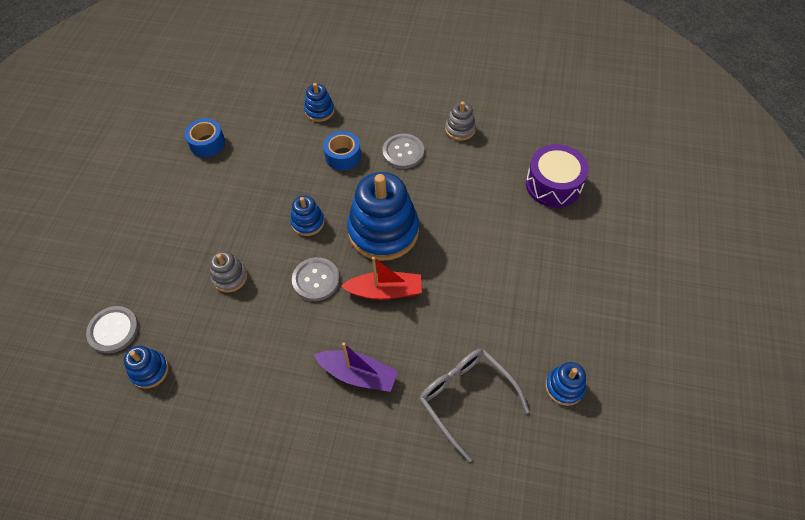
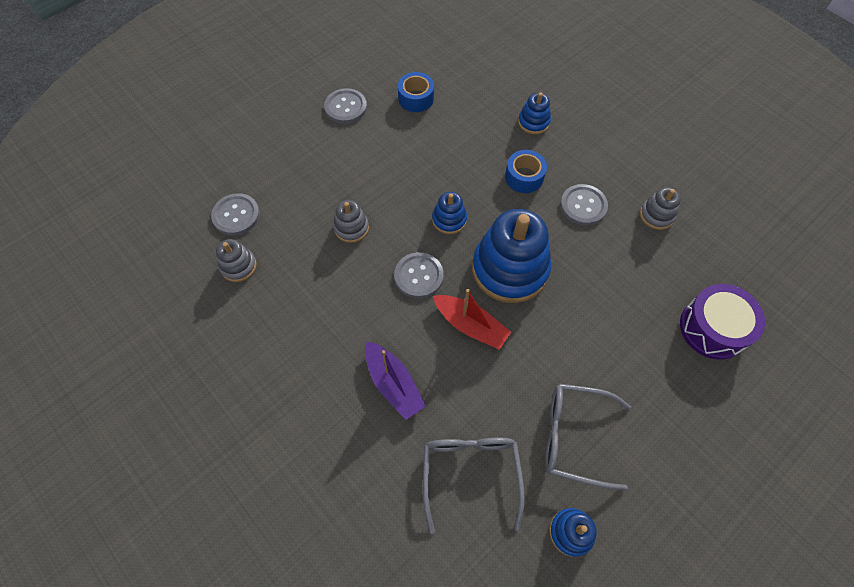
camera: 35 degrees right, 5 degrees up
blue stacking toy [124,346,169,389] -> grey stacking toy [216,239,257,282]
none -> grey button [324,88,367,124]
none -> grey glasses [545,384,631,491]

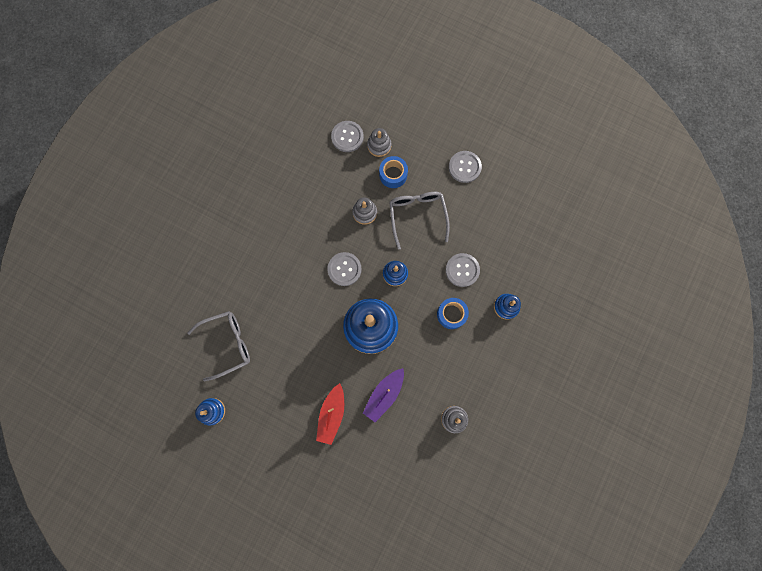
camera: 70 degrees right, 15 degrees up
grey stacking toy [216,239,257,282] -> grey stacking toy moved to [367,128,391,157]
purple boat [365,341,426,420] -> purple boat moved to [363,368,404,422]
blue tape [398,72,434,112] -> blue tape moved to [379,156,408,188]
red boat [433,289,511,350] -> red boat moved to [316,383,344,445]
grey glasses [545,384,631,491] -> grey glasses moved to [389,192,450,250]
grey button [560,184,608,226] -> grey button moved to [446,253,480,287]
purple drum [680,284,765,360] -> none

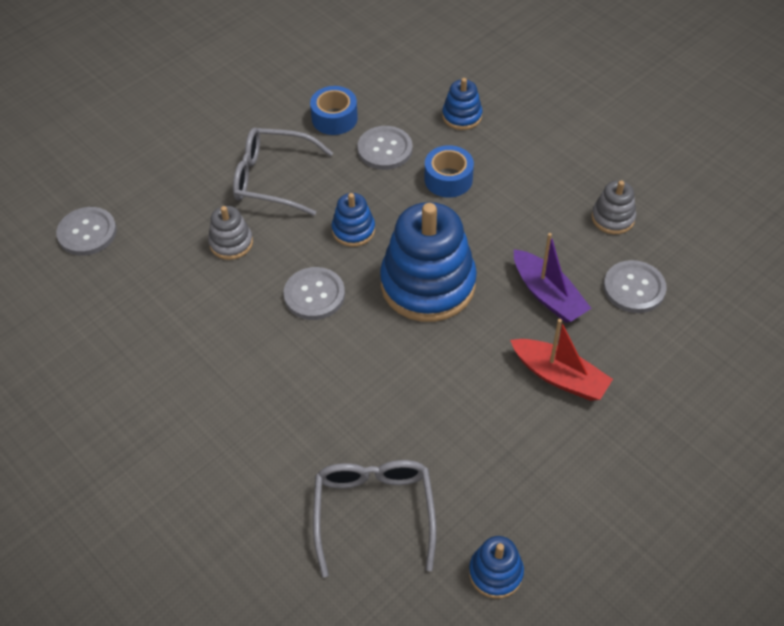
camera: 70 degrees left, 25 degrees down
grey stacking toy [367,128,391,157] -> none
blue tape [379,156,408,188] -> blue tape moved to [310,86,358,135]
grey button [449,151,482,183] -> grey button moved to [604,260,666,313]

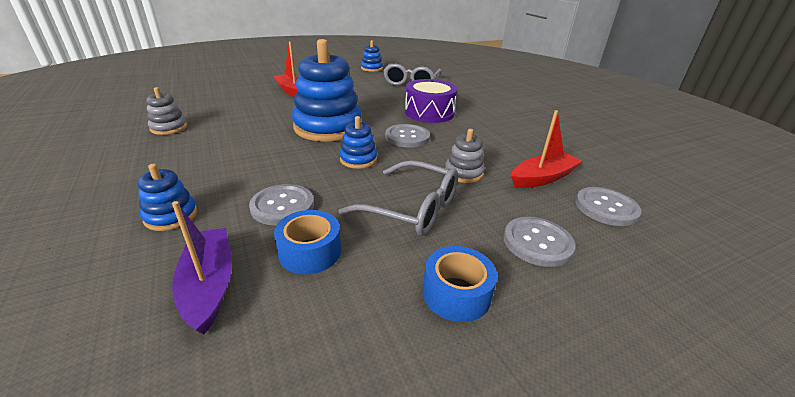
camera: 165 degrees left, 20 degrees down
blue tape [425,145,474,198] -> blue tape moved to [423,246,497,322]
purple boat [514,233,592,323] -> purple boat moved to [172,201,232,334]
grey button [604,260,666,313] -> grey button moved to [504,217,575,267]
none -> purple drum [405,79,458,123]
none -> red boat [511,110,582,188]

